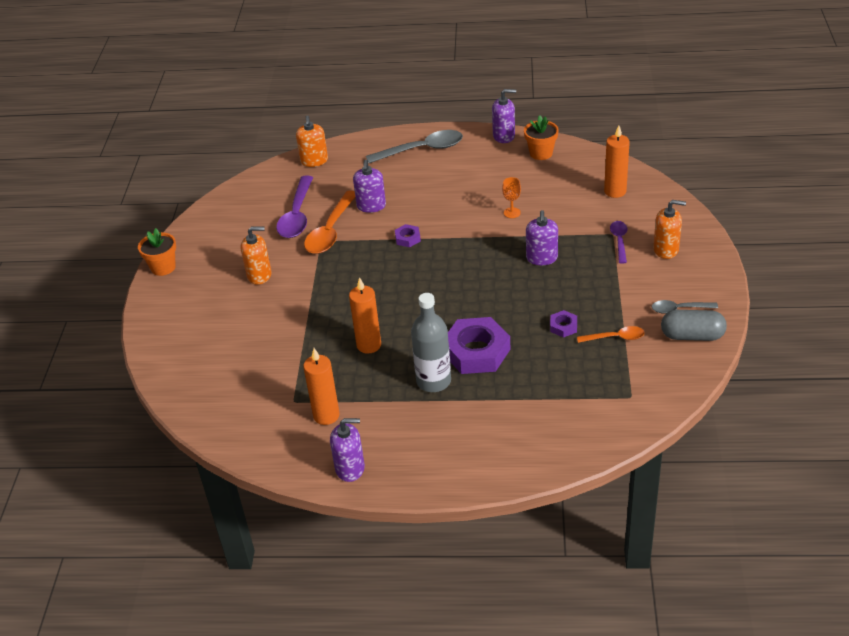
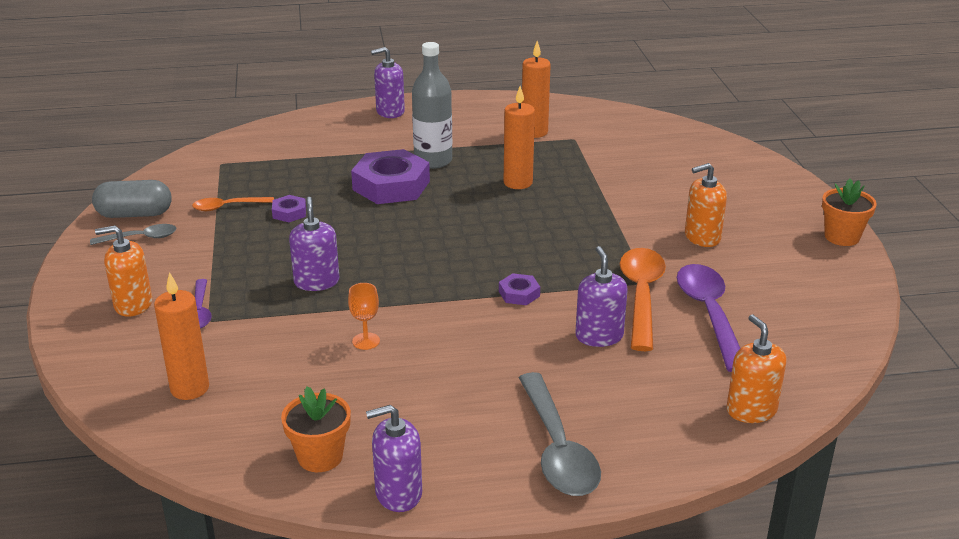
camera: 165 degrees right, 10 degrees down
purple soap dispenser [330,418,365,482] -> purple soap dispenser moved to [371,47,405,118]
grey spoon [366,130,463,163] -> grey spoon turned 75 degrees counterclockwise [519,372,601,496]

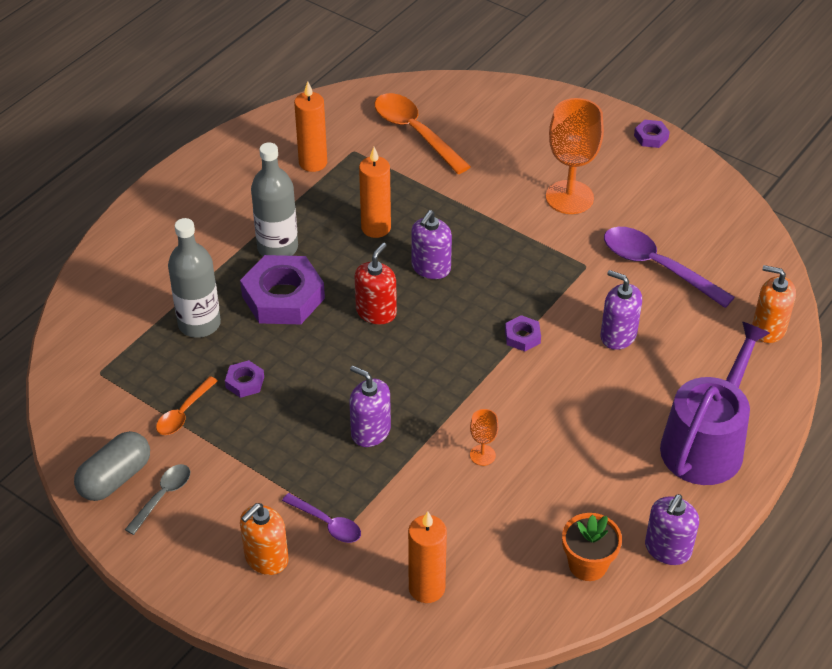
camera: 45 degrees left, 15 degrees up
purple soap dispenser [371,47,405,118] -> purple soap dispenser moved to [411,210,452,279]
grey spoon [519,372,601,496] -> purple watering can [660,322,770,485]
orange spoon [620,248,666,351] -> orange spoon moved to [375,93,471,174]
orange soap dispenser [685,163,727,247] -> orange goblet [546,98,604,214]
orange flower pot [822,178,877,246] -> purple nut [634,119,670,148]
none -> grey bottle [168,218,221,338]
none -> red soap dispenser [355,243,397,324]

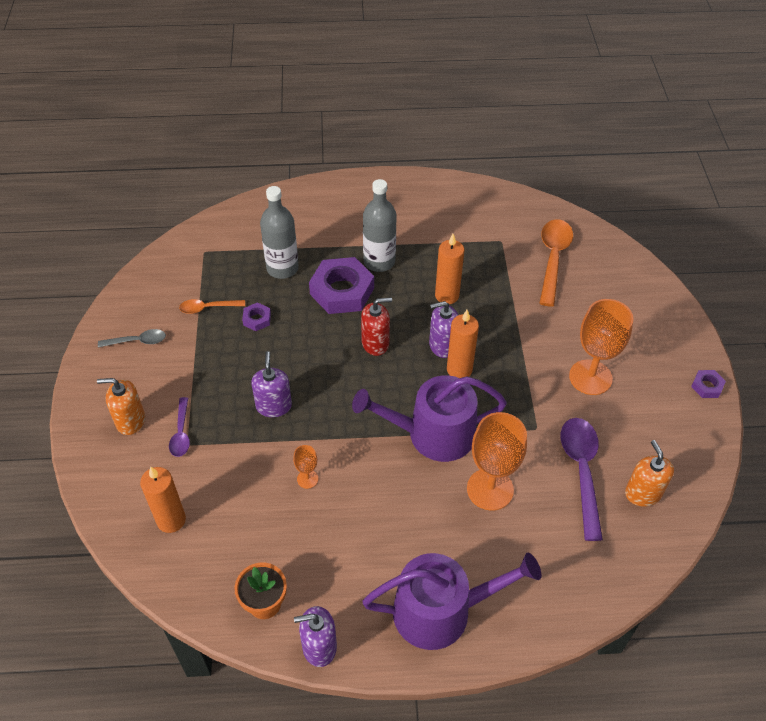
camera: 50 degrees right, 5 degrees up
grey capsule [74,431,150,501] -> none
orange candle [294,81,327,172] -> orange candle moved to [447,310,479,378]
purple nut [505,315,541,351] -> purple watering can [352,375,507,462]
purple soap dispenser [600,270,642,350] -> orange goblet [467,412,527,511]
orange soap dispenser [752,265,796,343] -> orange soap dispenser moved to [625,440,674,507]

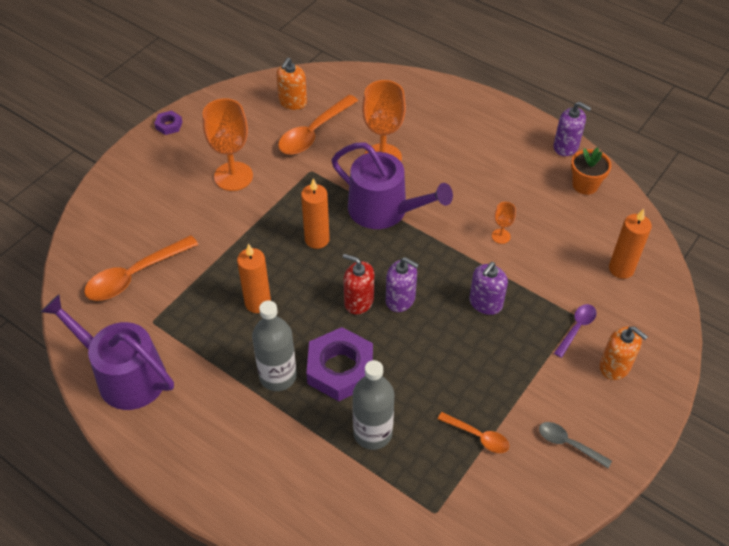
camera: 140 degrees left, 0 degrees up
purple nut [242,302,271,331] -> none
purple watering can [362,553,541,650] -> purple watering can moved to [41,294,174,410]
purple soap dispenser [429,301,458,358] -> purple soap dispenser moved to [386,257,419,312]
purple spoon [561,418,603,541] -> orange spoon [278,95,358,155]

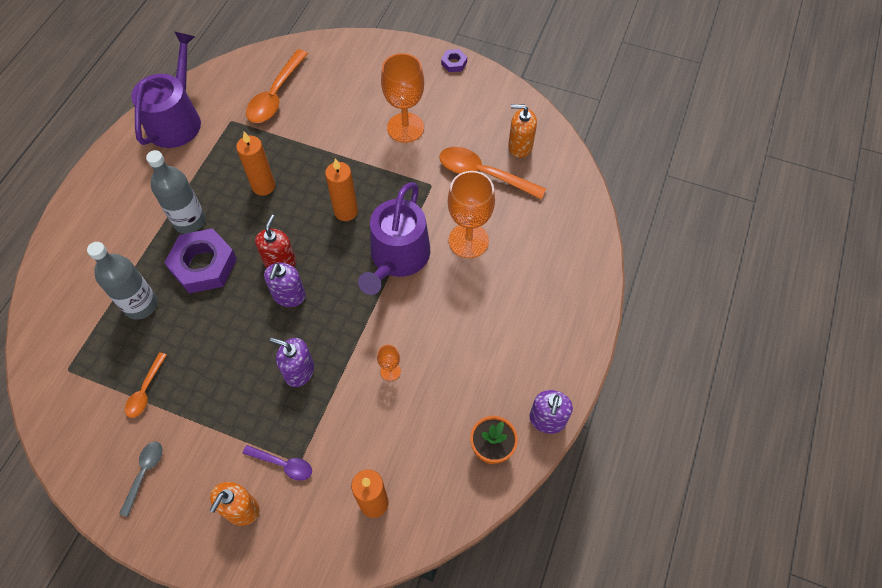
camera: 75 degrees right, 10 degrees up
orange spoon [84,235,198,301] -> orange spoon turned 105 degrees counterclockwise [246,49,308,123]

